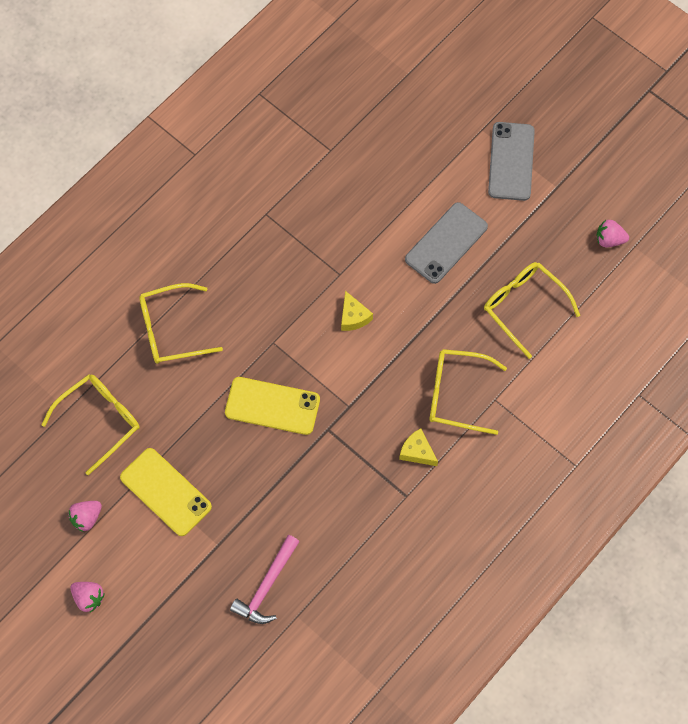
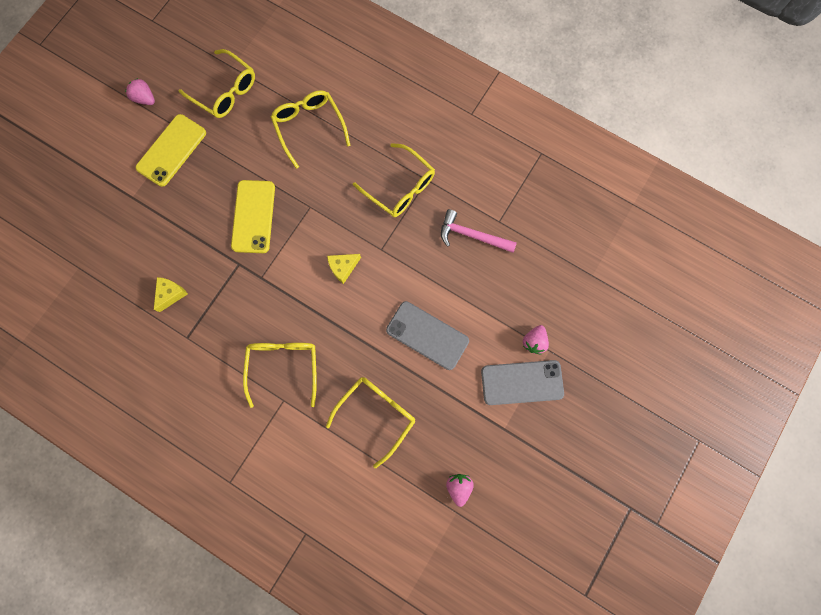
camera: 80 degrees right, 10 degrees up
pink strawberry [71,582,105,613] -> pink strawberry moved to [523,325,549,354]
pink hammer [230,535,299,624] -> pink hammer moved to [441,209,517,253]
yellow cheese [399,428,438,466] -> yellow cheese moved to [154,277,188,312]
none -> yellow glasses [353,143,435,217]

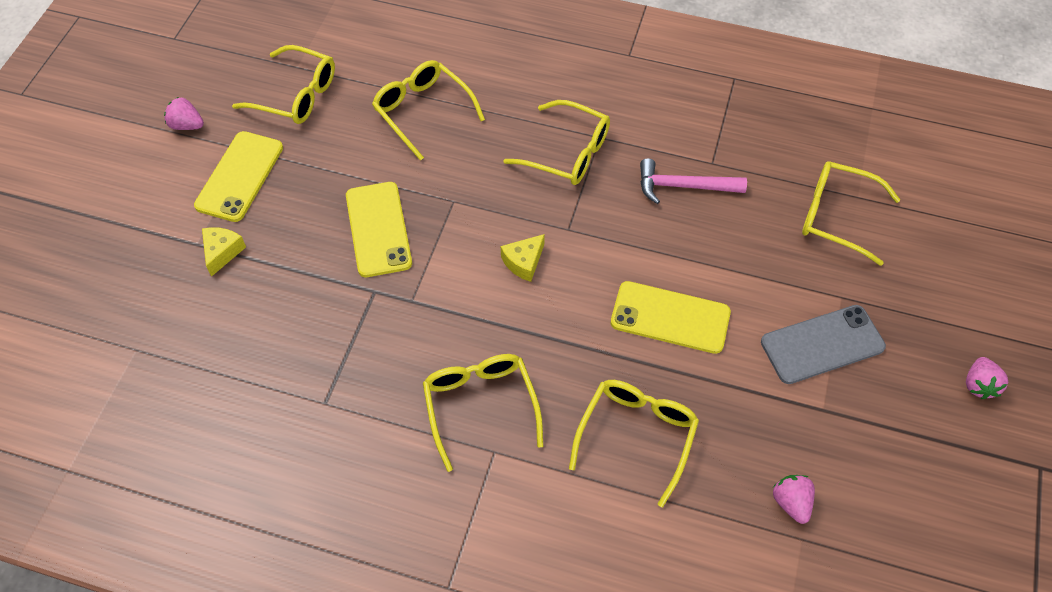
camera: 15 degrees left, 20 degrees down
yellow cheese [154,277,188,312] -> yellow cheese moved to [202,227,246,277]
grey phone [386,301,469,370] -> yellow phone [611,281,731,354]
pink strawberry [523,325,549,354] -> pink strawberry moved to [966,357,1008,399]
none -> yellow glasses [802,161,900,266]

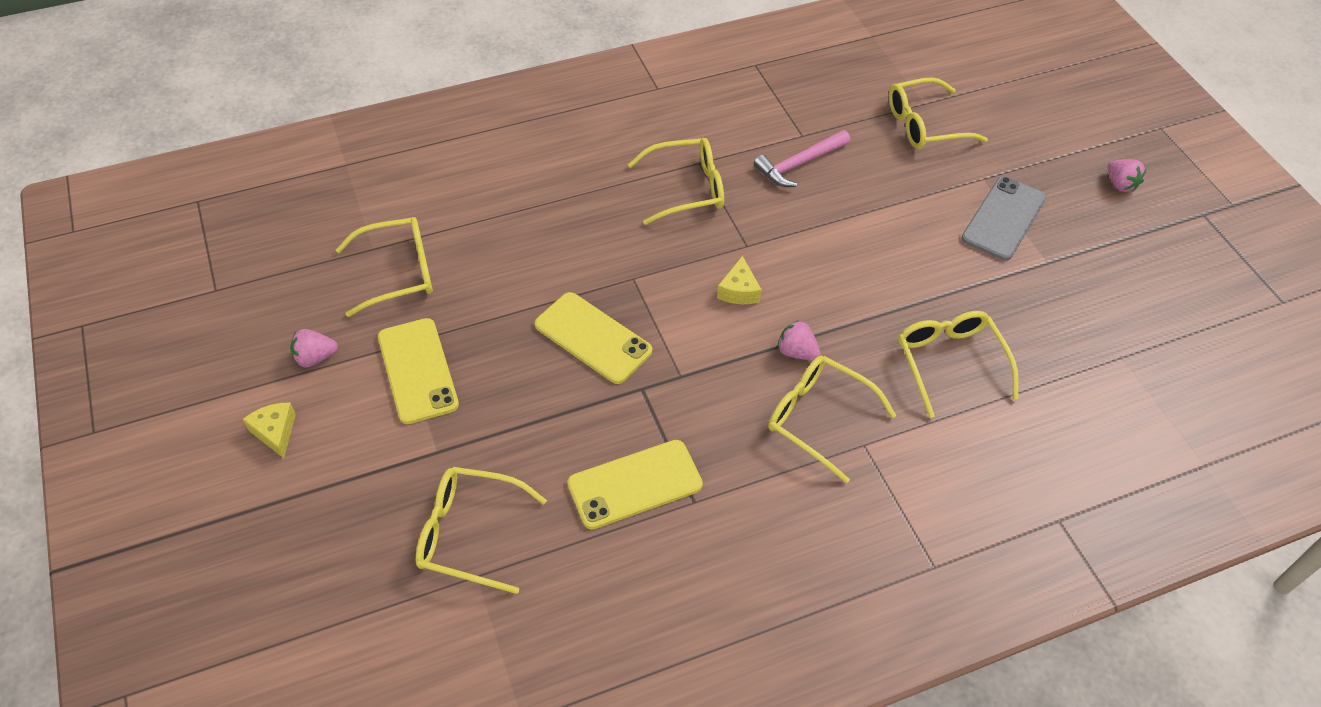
camera: 40 degrees left, 5 degrees down
yellow cheese [202,227,246,277] -> yellow cheese moved to [243,402,296,458]
yellow glasses [372,60,485,161] -> yellow glasses moved to [416,467,547,594]
yellow phone [611,281,731,354] -> yellow phone moved to [567,440,703,529]
pink strawberry [773,475,815,524] -> pink strawberry moved to [777,320,821,360]

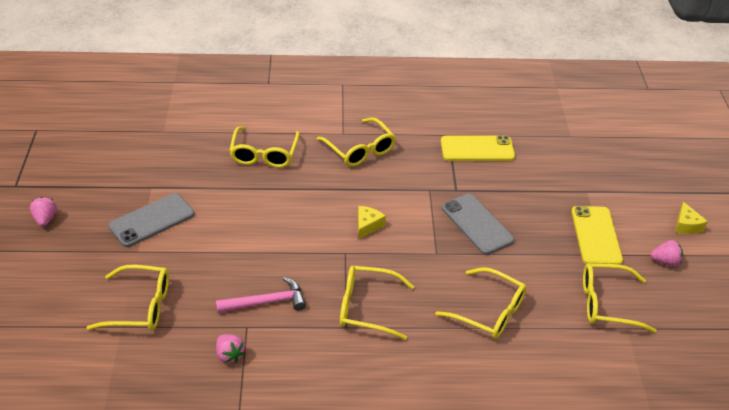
camera: 160 degrees left, 10 degrees down
yellow glasses [416,467,547,594] -> yellow glasses moved to [436,267,527,339]
yellow phone [535,292,652,384] -> grey phone [442,194,514,255]
pink strawberry [777,320,821,360] -> pink strawberry moved to [216,334,245,363]

